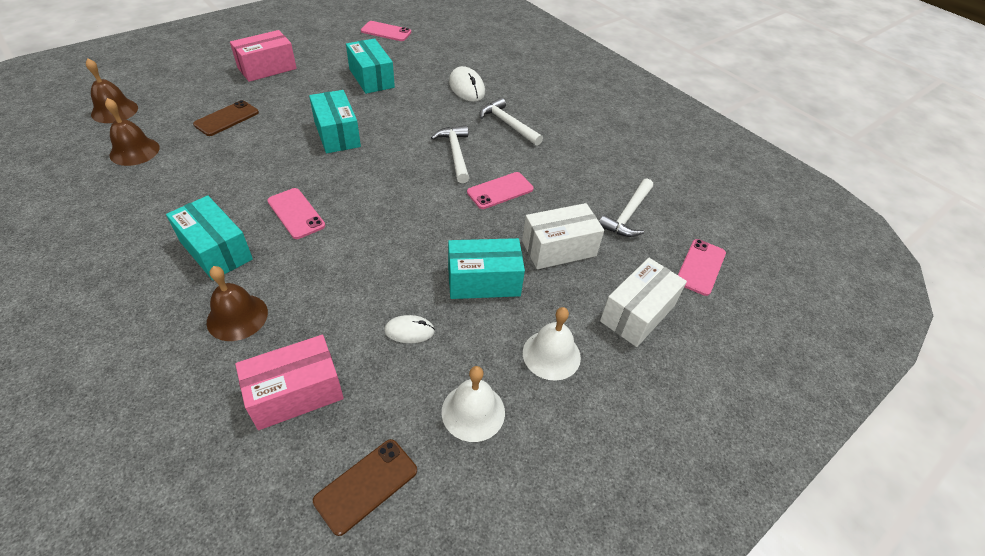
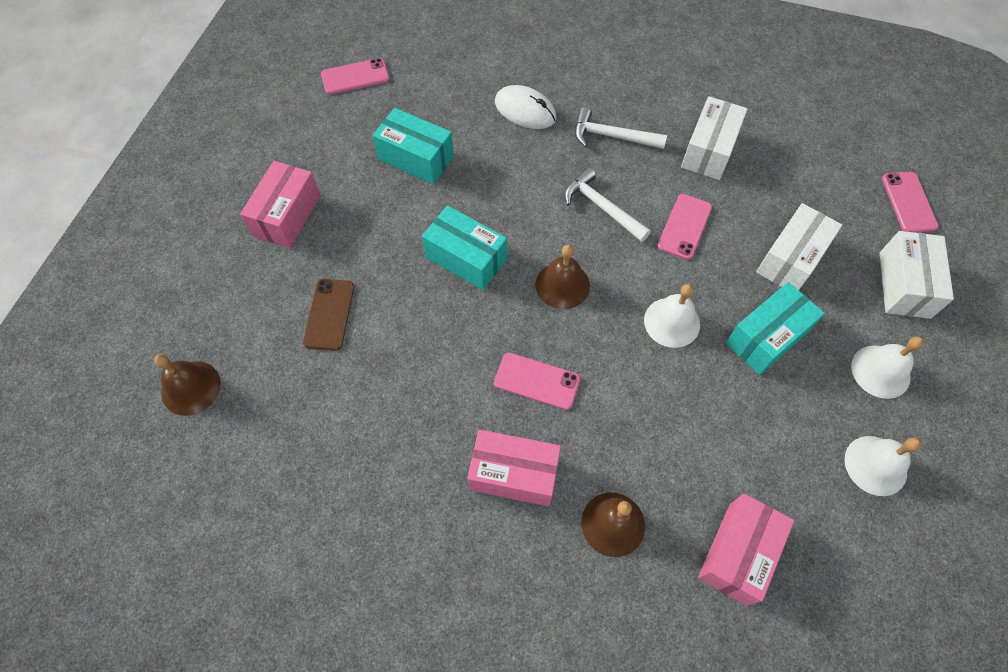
camera: 30 degrees left, 15 degrees up
brown bell [105,98,160,166] -> brown bell moved to [535,245,590,309]
turquoise box [166,196,253,280] -> pink box [467,429,561,506]
brown phone [313,439,417,536] -> none
white mouse [384,315,435,343] -> none
white hammer [599,178,653,237] -> none
none -> white bell [644,284,700,348]
none -> white box [681,96,748,180]

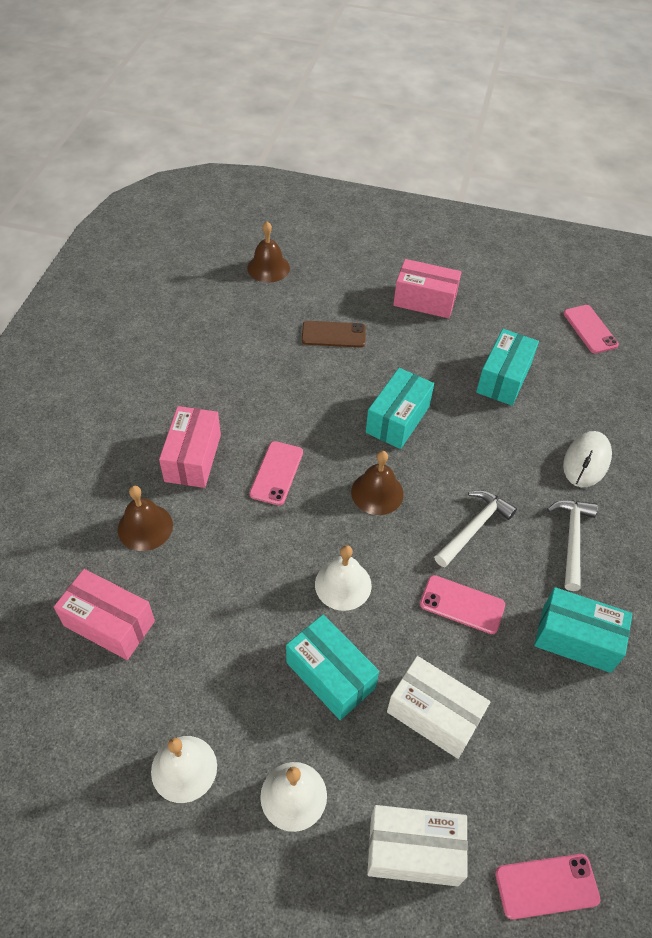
camera: 85 degrees right, 10 degrees down
white box [681,96,748,180] -> turquoise box [534,587,632,673]

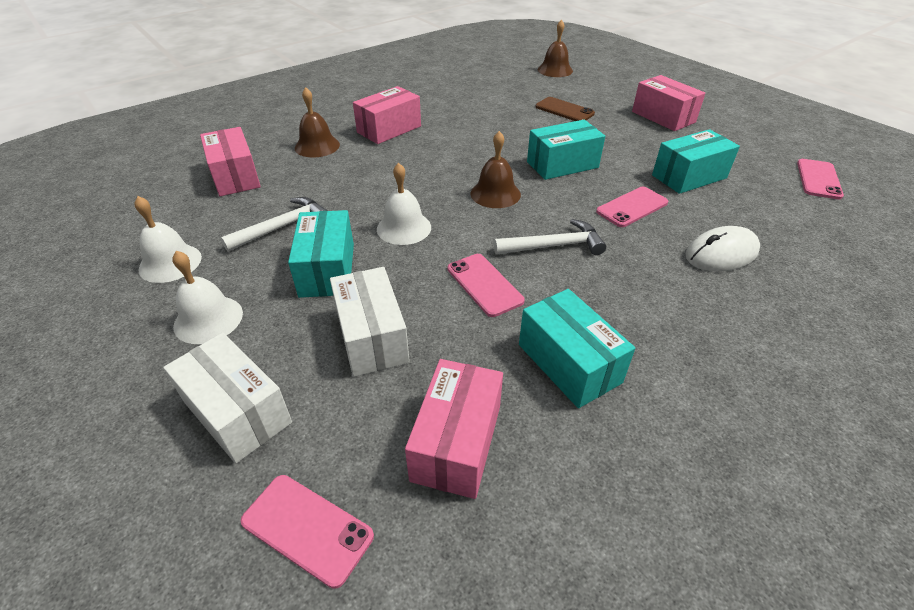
camera: 40 degrees right, 10 degrees down
pink phone [250,441,303,505] -> pink phone moved to [596,187,668,227]
white hammer [547,500,598,591] -> white hammer moved to [221,197,328,251]
none -> pink box [405,359,503,499]

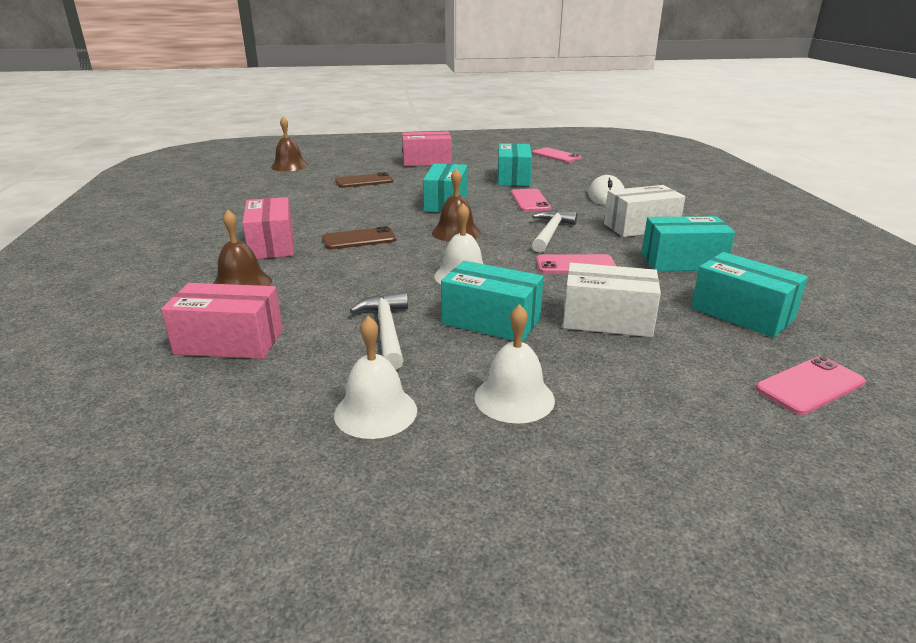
camera: 60 degrees left, 15 degrees down
white box [163,333,292,464] -> white box moved to [604,185,685,237]
pink box [405,359,503,499] -> turquoise box [691,252,808,338]
none -> brown phone [322,226,396,249]

